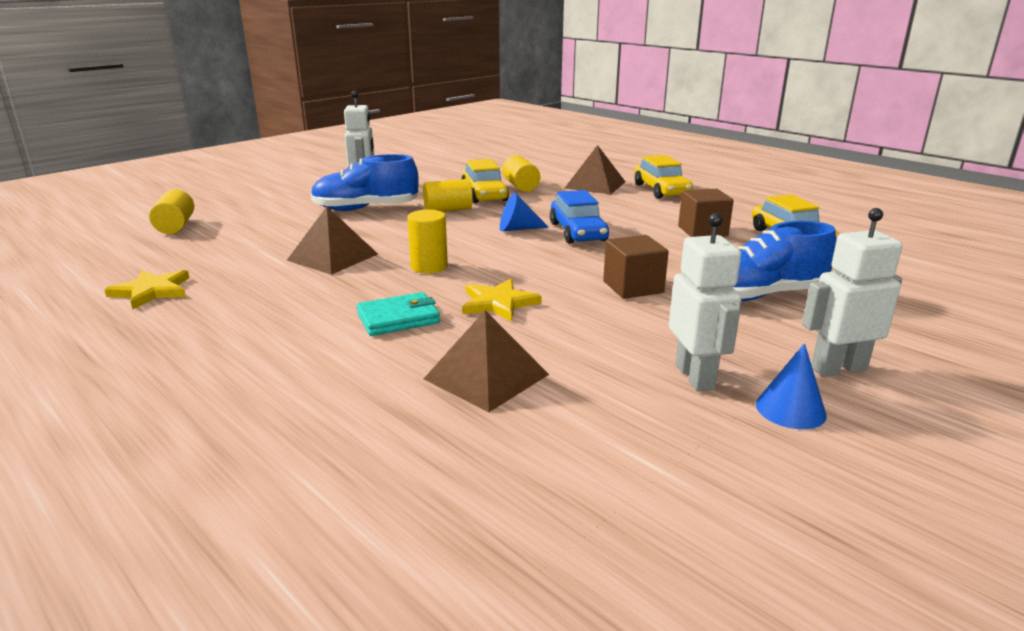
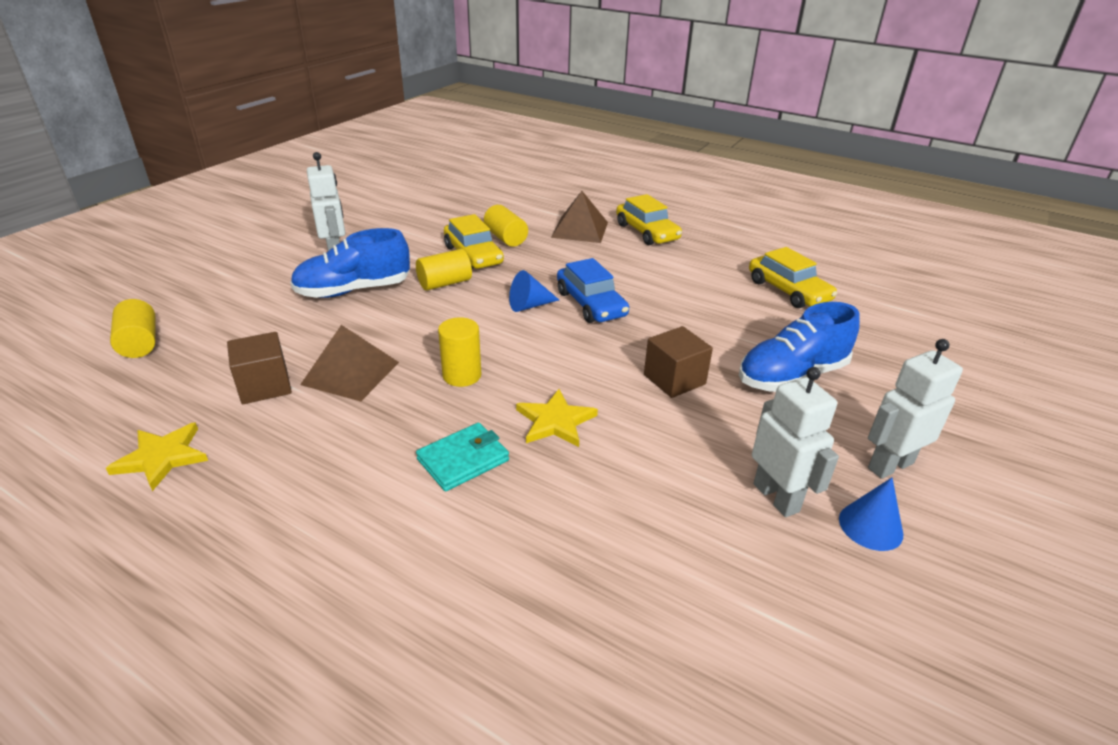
camera: 15 degrees left, 10 degrees up
brown pyramid [424,310,549,412] -> none
brown cube [678,189,734,237] -> brown cube moved to [227,332,292,404]

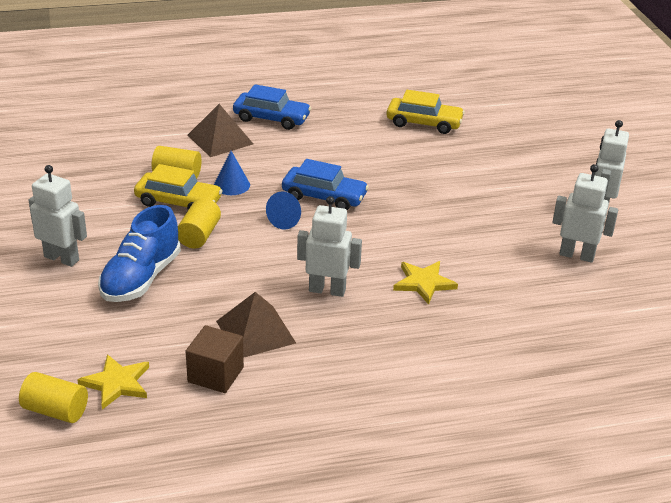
camera: 45 degrees left, 0 degrees up
yellow star [106,422,208,491] -> yellow star moved to [77,354,149,410]
turquoise wallet [416,423,509,491] -> none
yellow cylinder [438,317,481,387] -> white robot [297,196,362,297]
yellow car [616,194,682,245] -> blue car [233,84,311,130]
brown cube [644,326,713,398] -> none
blue shoe [739,302,860,392] -> none
blue cone [839,478,903,551] -> blue cone moved to [214,151,250,195]

